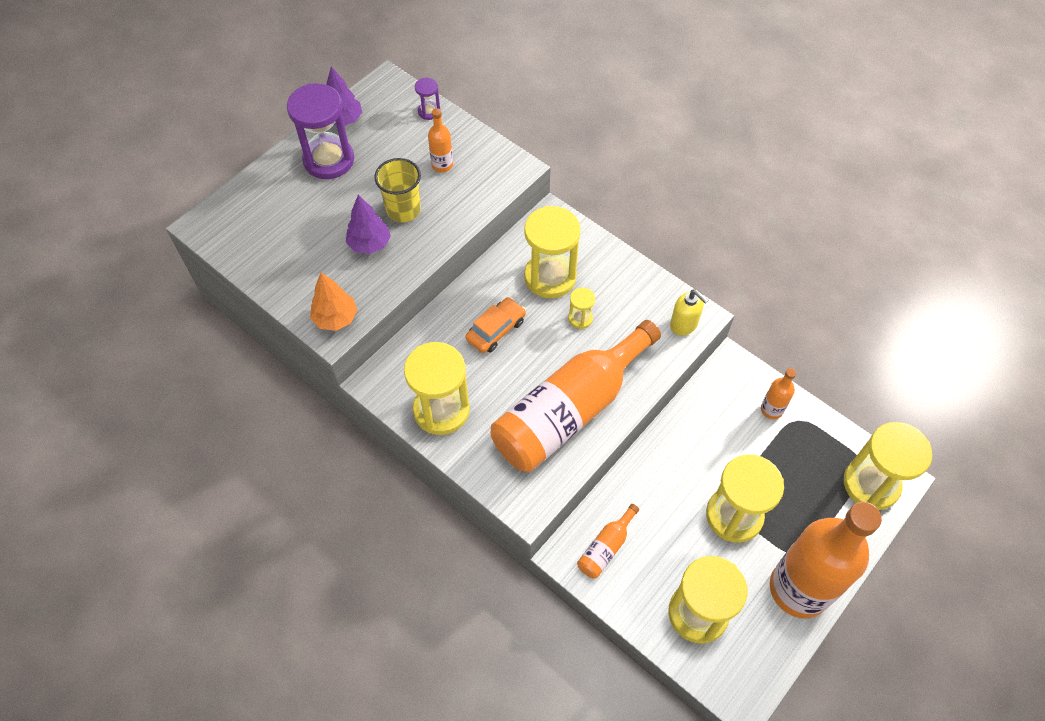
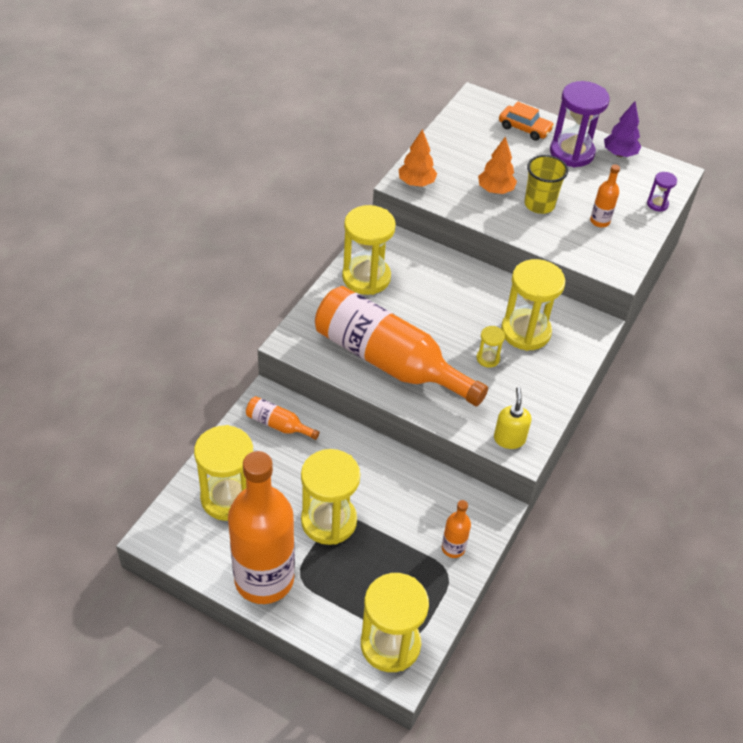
camera: 75 degrees right, 10 degrees down
purple tree [346,195,391,254] -> orange tree [478,136,517,194]
orange car [465,297,526,353] -> orange car moved to [499,102,554,141]
yellow soap dispenser [670,290,709,336] -> yellow soap dispenser turned 150 degrees clockwise [494,387,531,449]

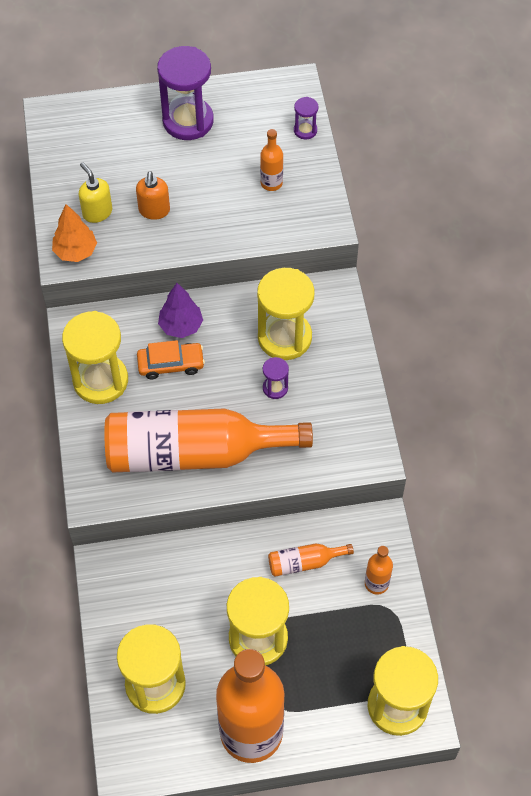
camera: 35 degrees left, 10 degrees up
orange bottle [246,396,320,440] -> orange bottle moved to [268,543,354,576]
yellow hourglass [477,326,505,368] -> purple hourglass [263,357,289,399]
orange tree [478,136,517,194] -> orange soap dispenser [136,171,170,220]
yellow soap dispenser [494,387,531,449] -> yellow soap dispenser moved to [79,162,112,223]
orange car [499,102,554,141] -> orange car moved to [137,340,205,379]
yellow cup [524,155,568,214] -> none
purple tree [604,101,641,157] -> purple tree moved to [158,283,203,338]

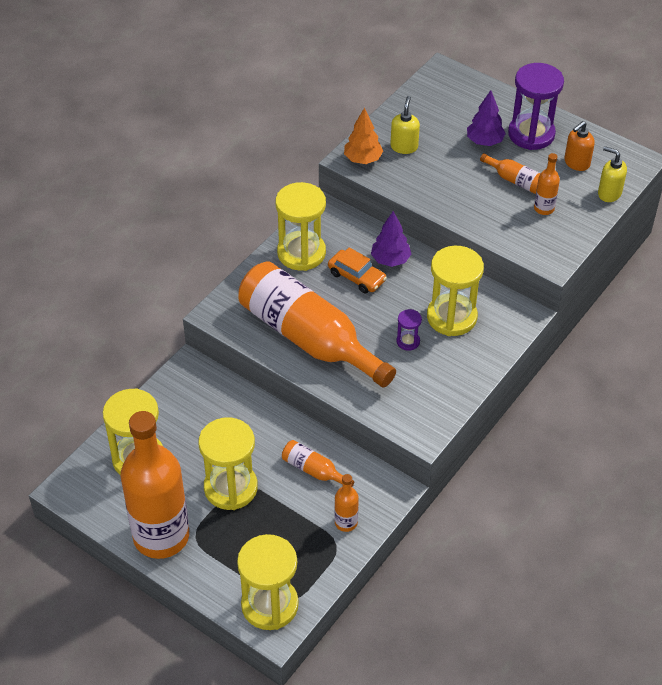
camera: 45 degrees right, 10 degrees down
orange soap dispenser [136,171,170,220] -> orange soap dispenser moved to [564,121,595,171]
purple hourglass [294,97,318,139] -> yellow soap dispenser [598,146,627,202]
none -> purple tree [467,90,506,146]
none -> orange bottle [480,153,541,194]

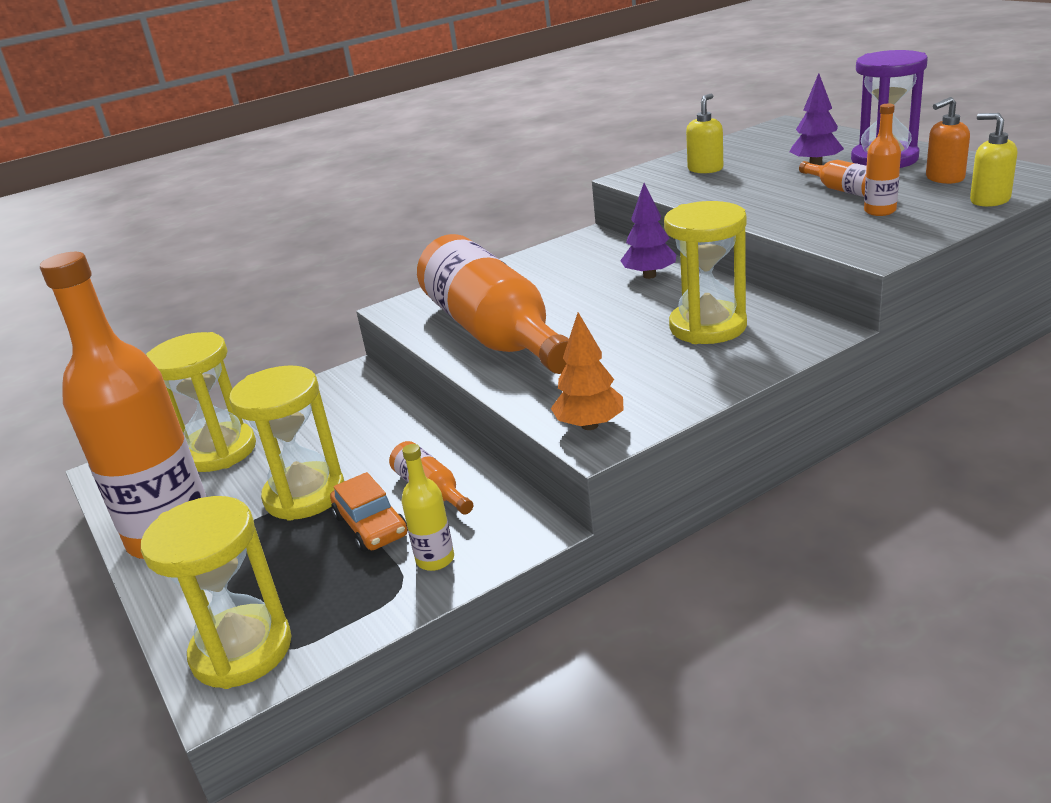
camera: 25 degrees right, 20 degrees down
yellow hourglass [275,182,326,271] -> none
orange car [328,247,387,293] -> orange car moved to [330,472,408,552]
orange bottle [334,474,359,532] -> yellow bottle [402,444,454,571]
orange tree [344,107,383,164] -> orange tree moved to [551,312,623,430]
purple hourglass [396,309,422,351] -> none

